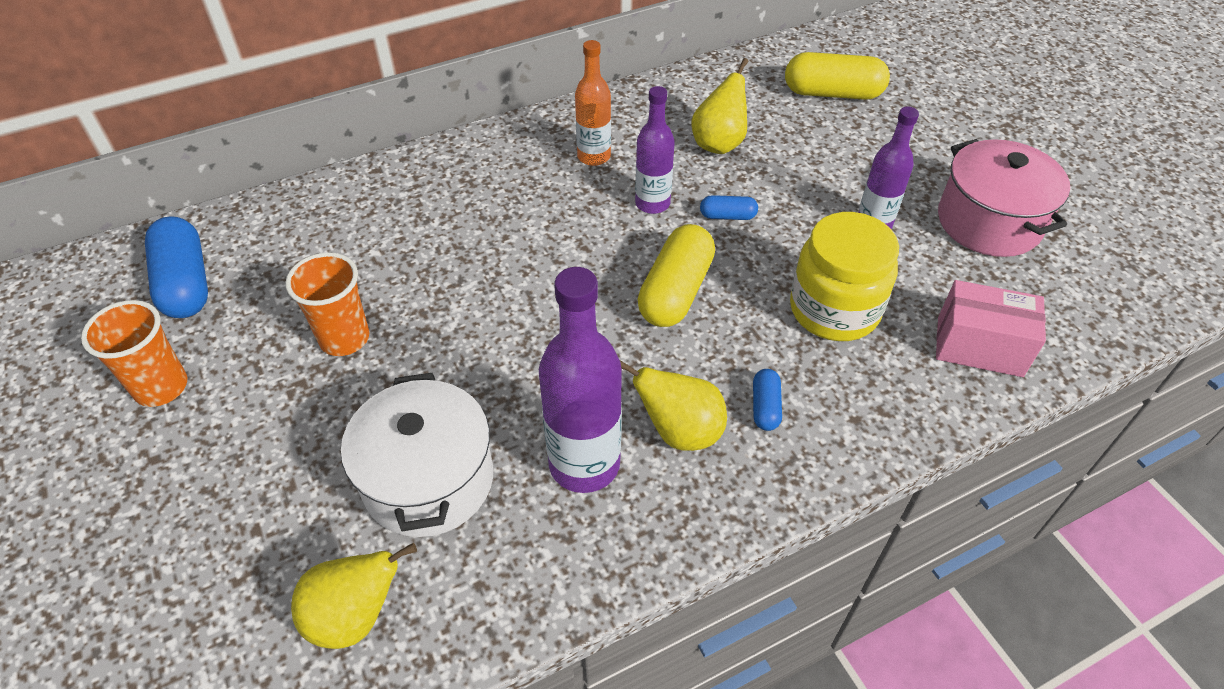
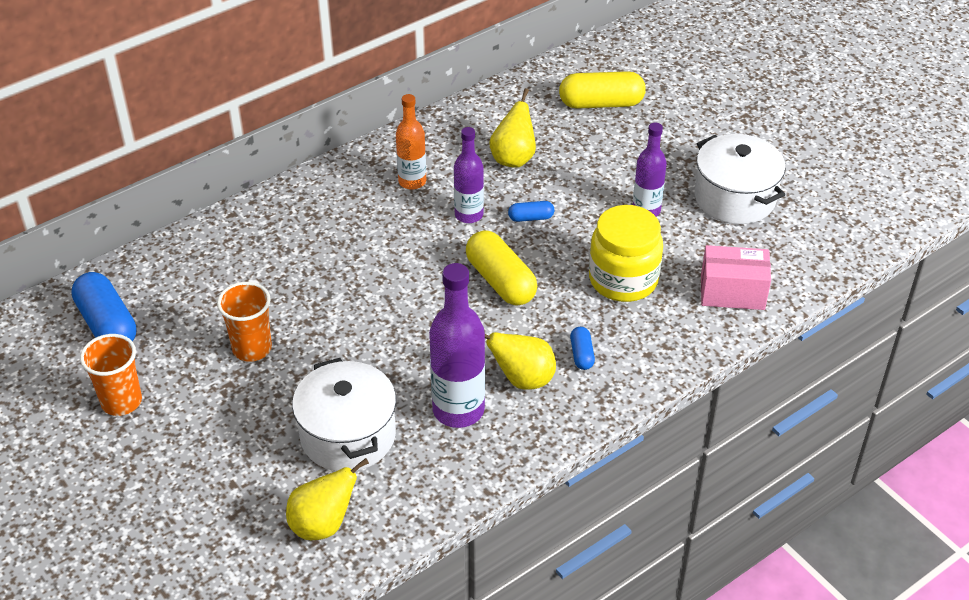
camera: 10 degrees left, 5 degrees down
yellow capsule [638,224,715,327] -> yellow capsule turned 45 degrees counterclockwise [466,230,537,305]
pink pot [938,139,1070,257] -> white pot [695,134,786,224]

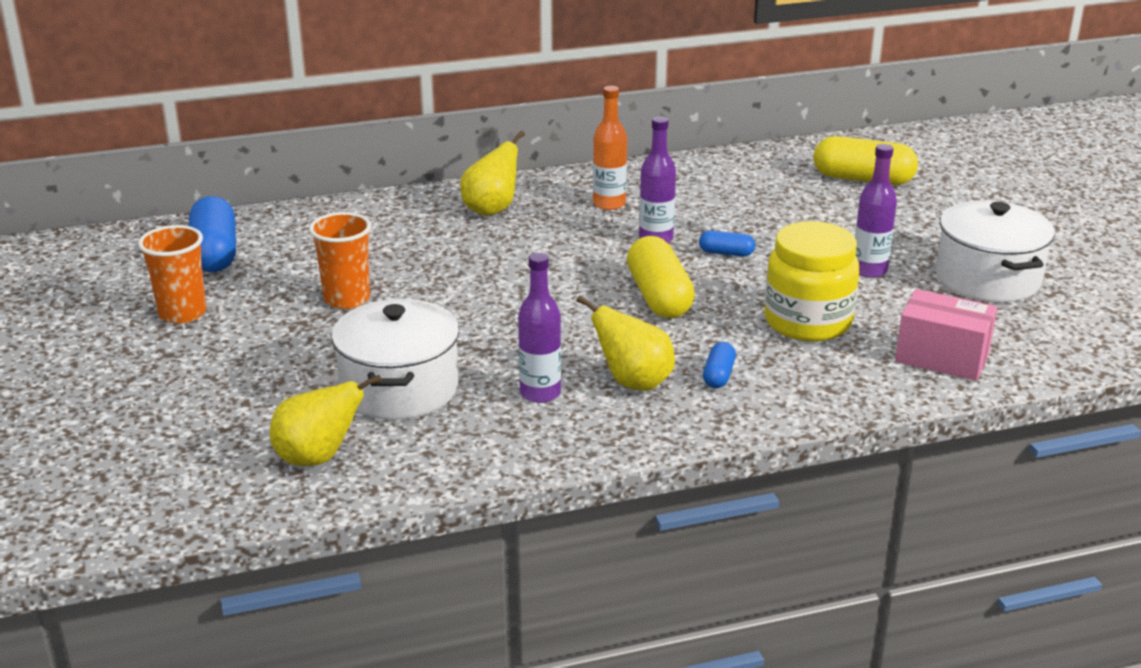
camera: 20 degrees right, 15 degrees down
purple bottle [429,263,485,428] -> purple bottle [518,253,561,403], size x0.63
yellow pear [489,88,536,168] -> yellow pear moved to [460,131,525,216]

